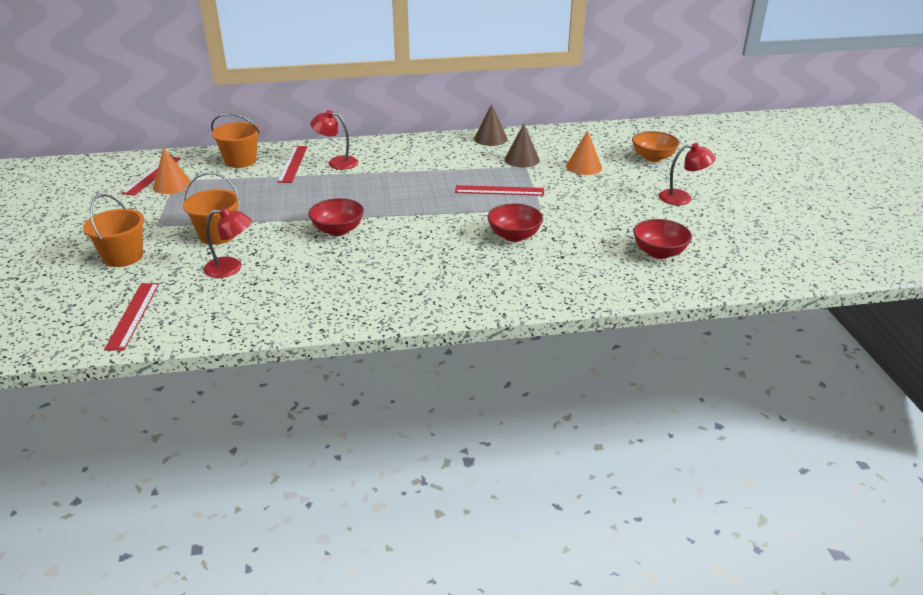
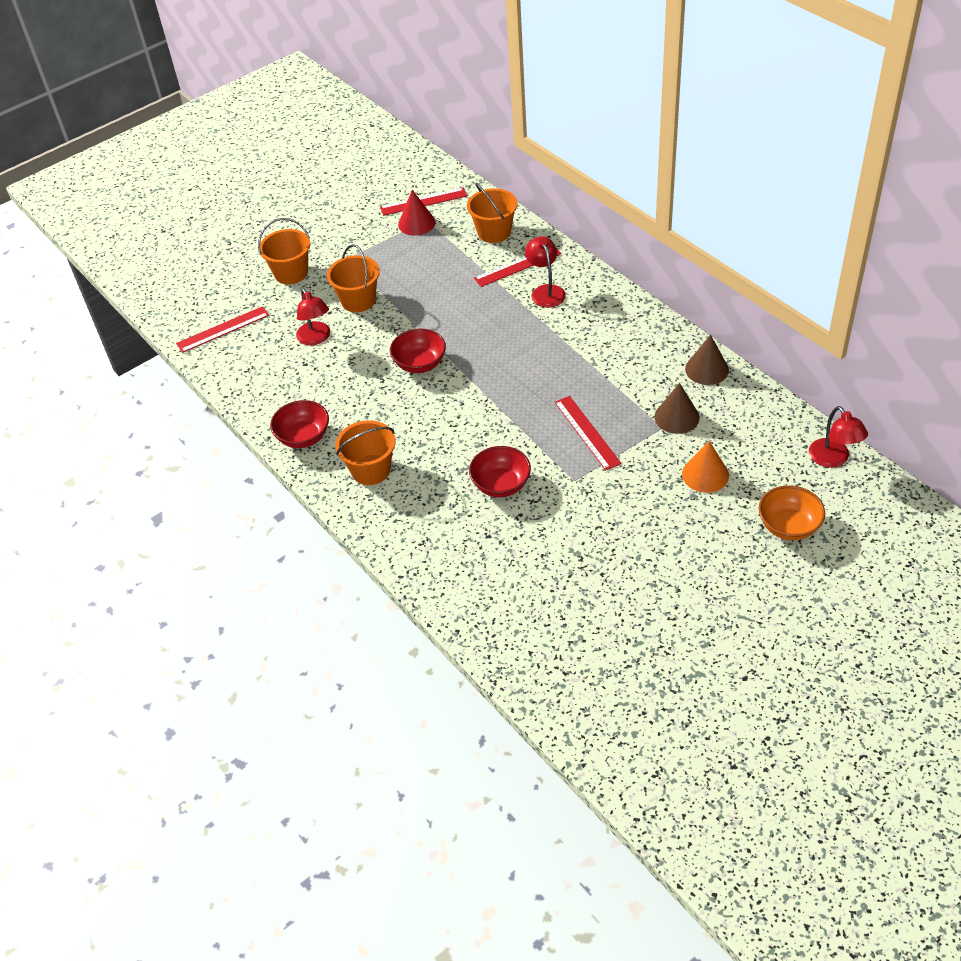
camera: 65 degrees right, 15 degrees up
orange cone [153,148,192,194] -> red cone [398,190,436,236]
red bowl [633,219,692,259] -> red bowl moved to [270,400,329,448]
red lamp [659,143,716,205] -> red lamp moved to [809,406,868,468]
none -> orange bucket [335,420,396,485]

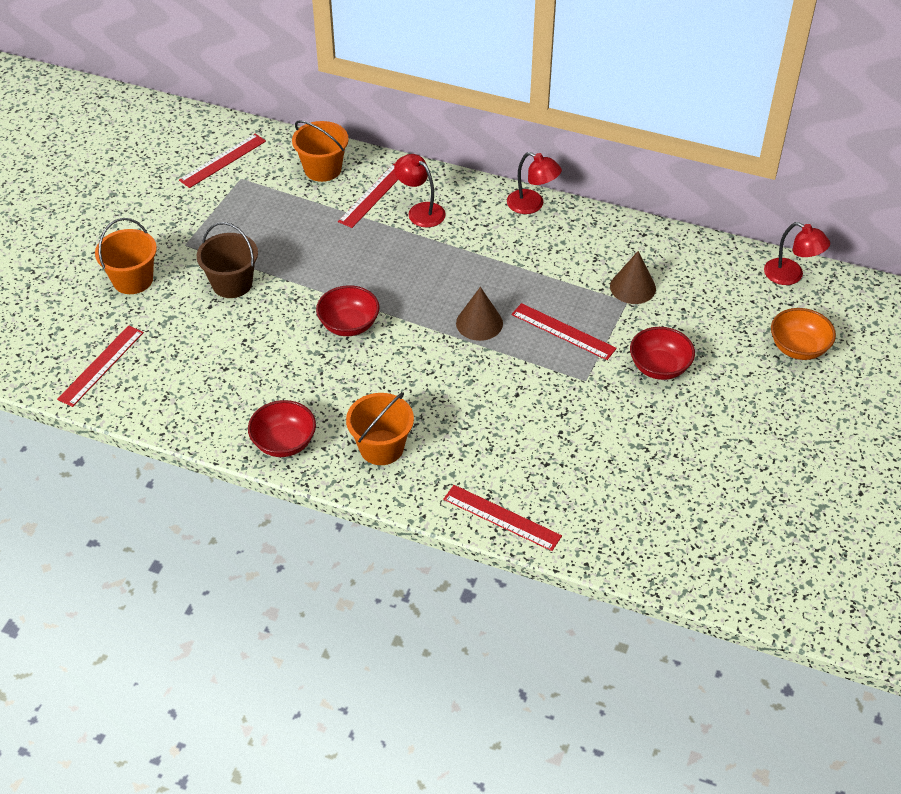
camera: 35 degrees left, 0 degrees up
red lamp [296,288,330,345] -> red lamp moved to [507,152,562,214]
orange bucket [327,244,380,312] -> brown bucket [197,222,258,298]
red cone [398,190,436,236] -> none
red bowl [469,446,531,497] -> red bowl moved to [630,327,695,380]
orange cone [682,441,729,493] -> none
brown cone [685,335,729,385] -> brown cone moved to [456,287,503,341]
none -> red ruler [443,485,562,551]

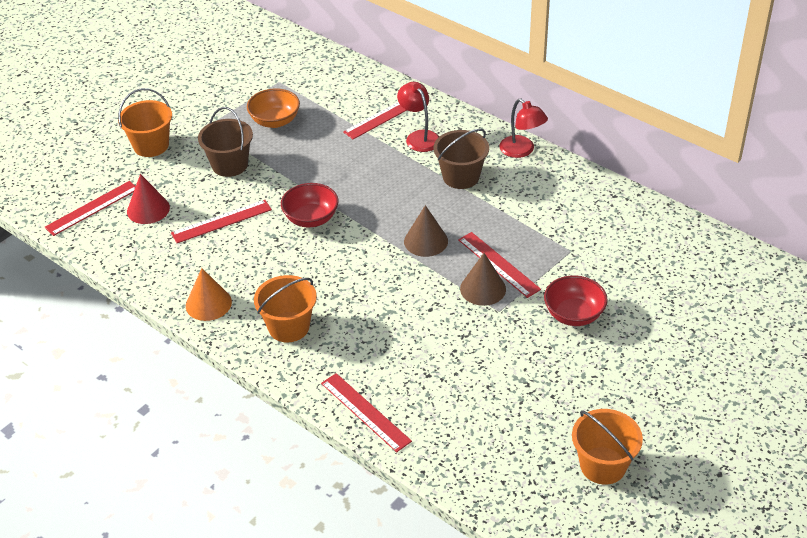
camera: 20 degrees right, 5 degrees down
red ruler [179,134,266,188] -> red ruler moved to [171,200,272,243]
red bowl [248,400,316,457] -> orange cone [186,268,232,321]
orange bucket [292,120,349,182] -> orange bucket moved to [572,409,643,485]
brown cone [610,251,656,304] -> brown cone moved to [460,253,506,306]
red lamp [764,222,830,285] -> none
orange bowl [771,308,836,360] -> orange bowl moved to [247,89,300,128]
none -> red cone [127,174,170,224]
none -> brown bucket [433,129,489,189]

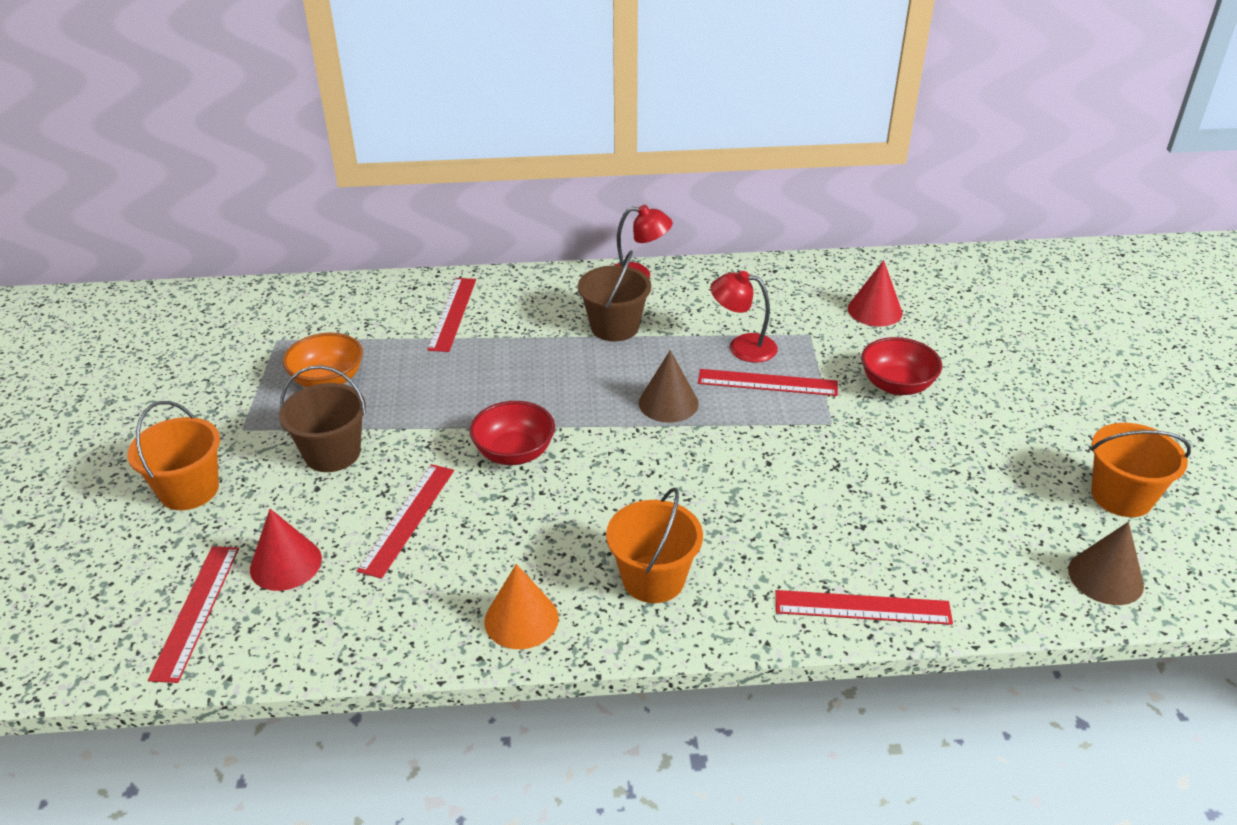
camera: 45 degrees left, 5 degrees down
red lamp [397,82,439,152] -> red lamp moved to [710,271,778,363]
brown cone [460,253,506,306] -> brown cone moved to [1068,522,1144,605]
none -> red cone [848,260,902,326]

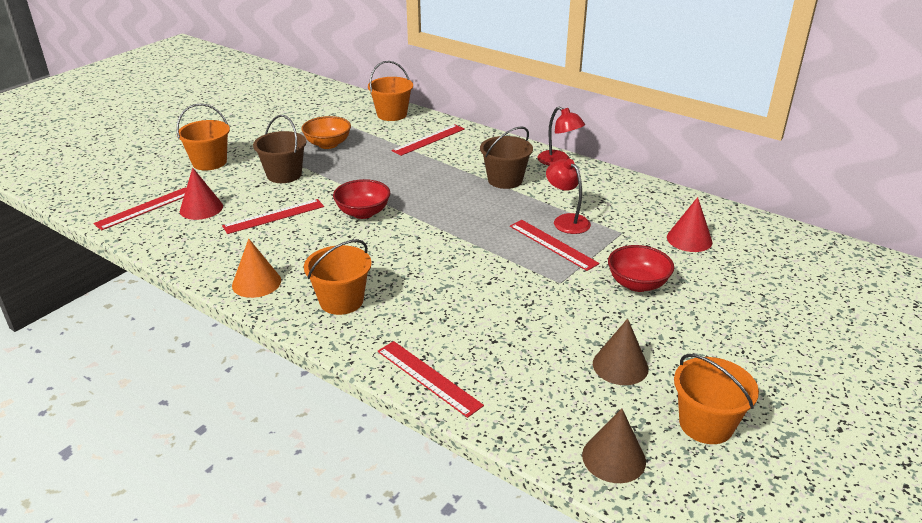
camera: 40 degrees right, 5 degrees down
brown cone [639,350,699,423] -> brown cone moved to [593,318,649,385]
none -> orange bucket [368,61,413,121]

